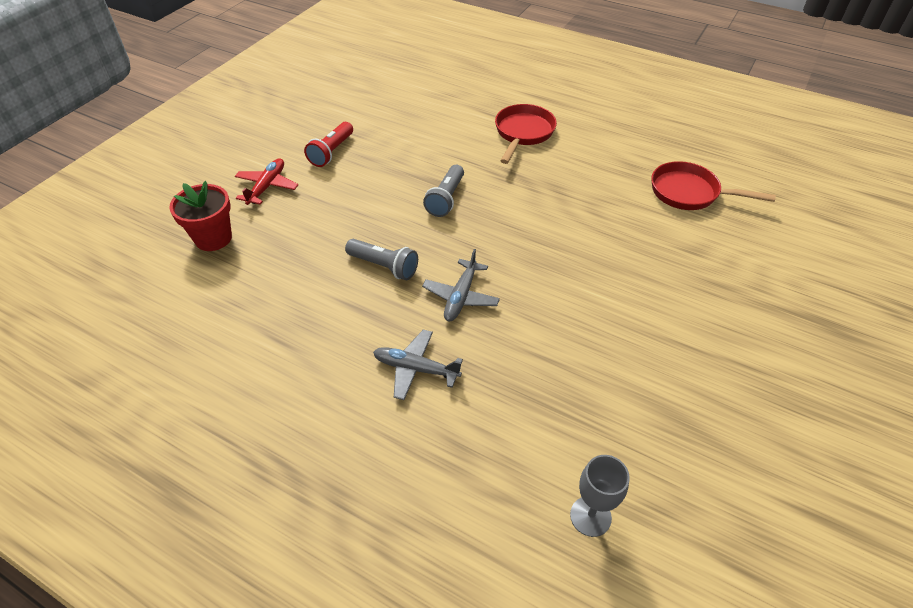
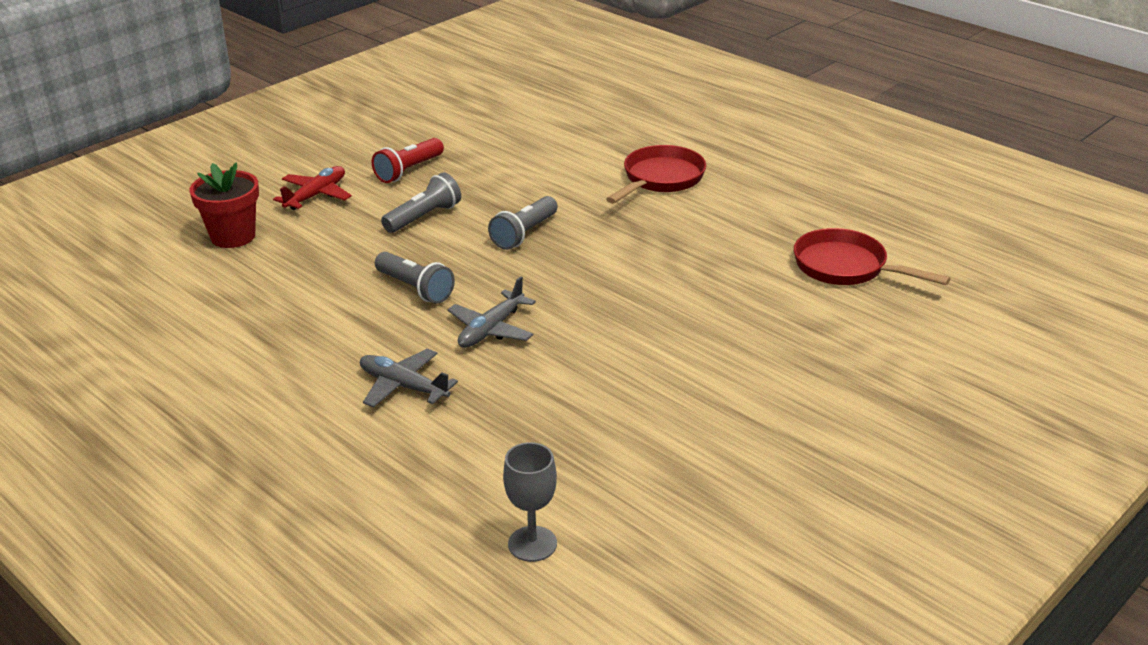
camera: 15 degrees right, 15 degrees down
none -> grey flashlight [381,172,461,233]

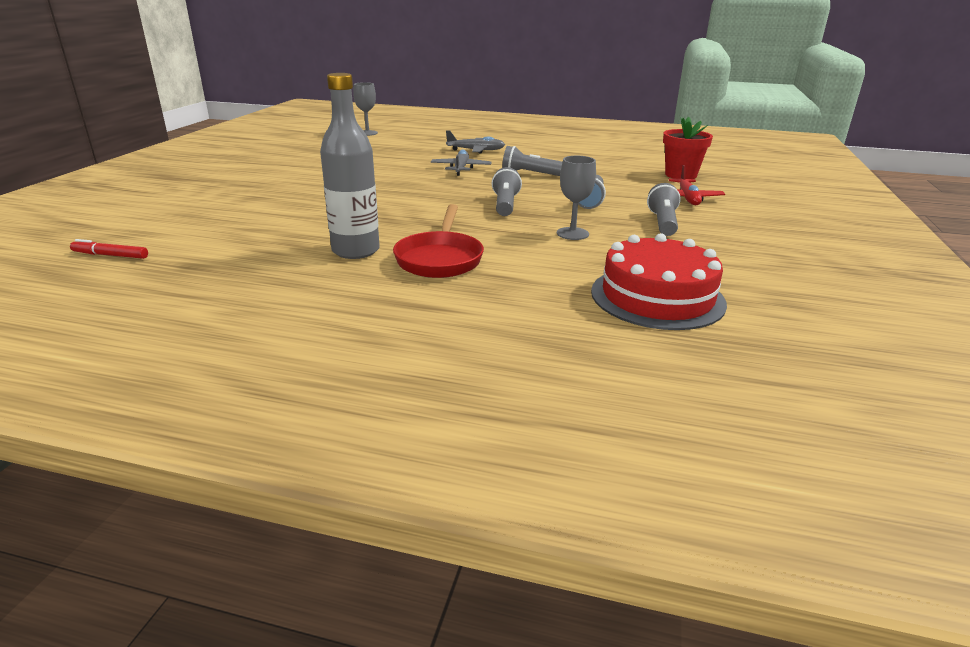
camera: 150 degrees right, 5 degrees down
red flashlight [372,138,444,183] -> grey flashlight [647,183,681,236]
red pan [794,228,951,285] -> none
none -> red marker [70,239,148,259]
none -> grey bottle [320,73,380,259]
none -> grey goblet [557,156,596,240]
none -> red cake [591,233,727,330]

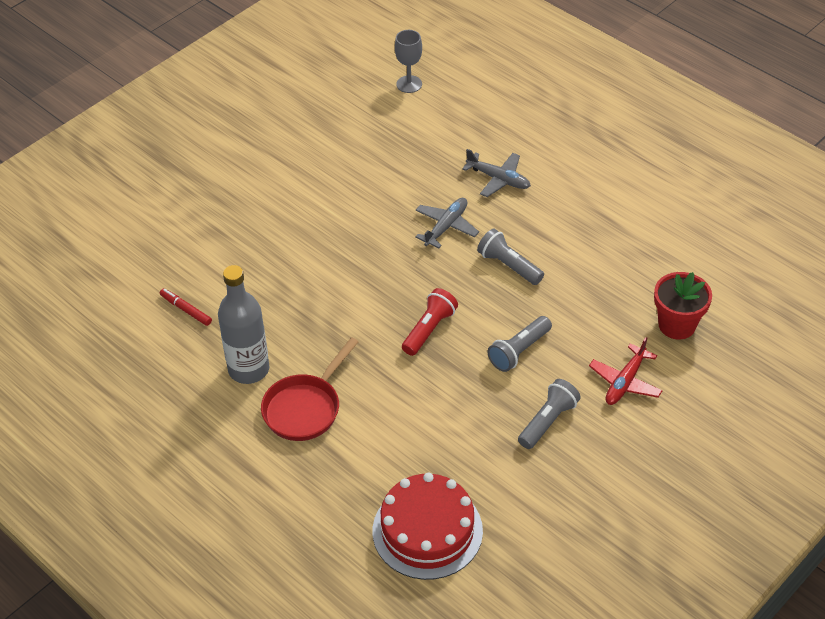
camera: 30 degrees right, 20 degrees up
red marker [70,239,148,259] -> red marker moved to [160,288,212,326]
grey flashlight [492,167,522,216] -> red flashlight [402,288,458,356]
grey goblet [557,156,596,240] -> none

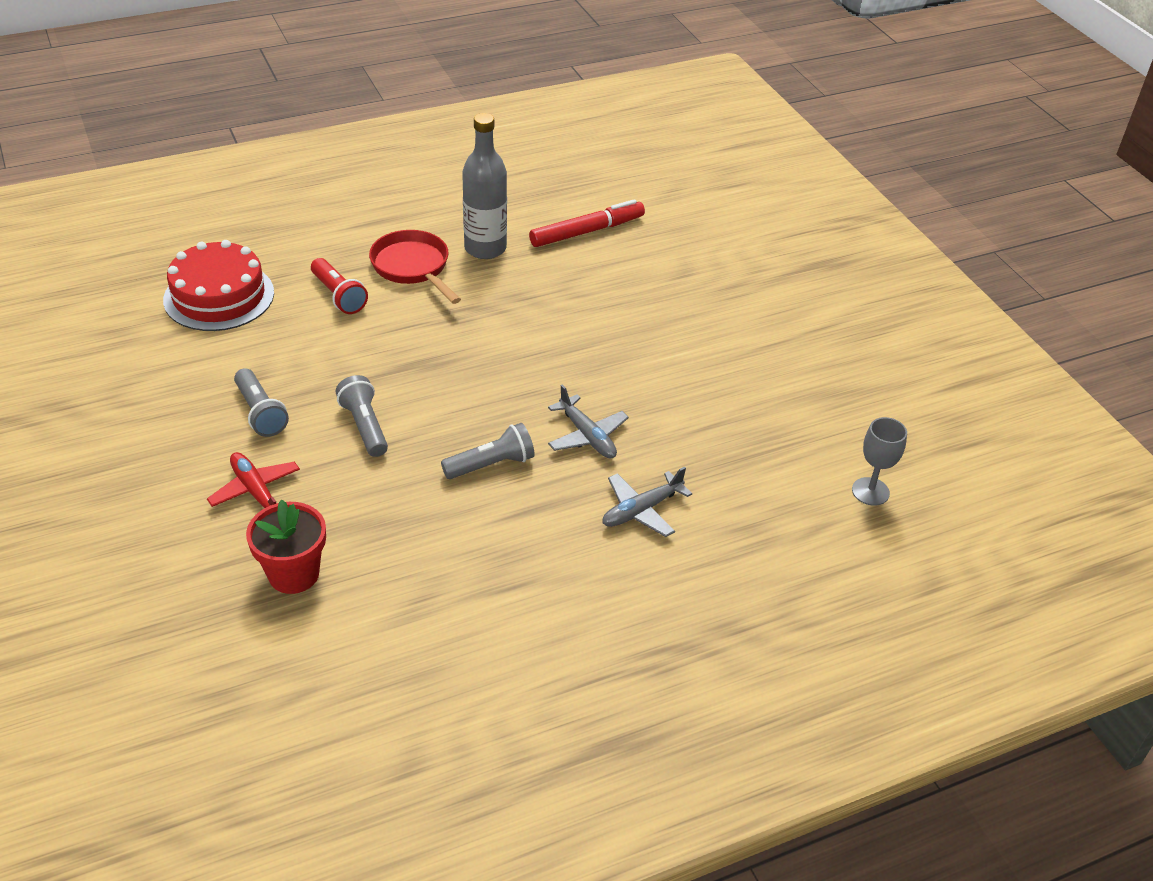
camera: 110 degrees right, 5 degrees down
red marker [160,288,212,326] -> red marker [529,199,645,247], size x1.83
red flashlight [402,288,458,356] -> red flashlight moved to [311,258,368,314]

